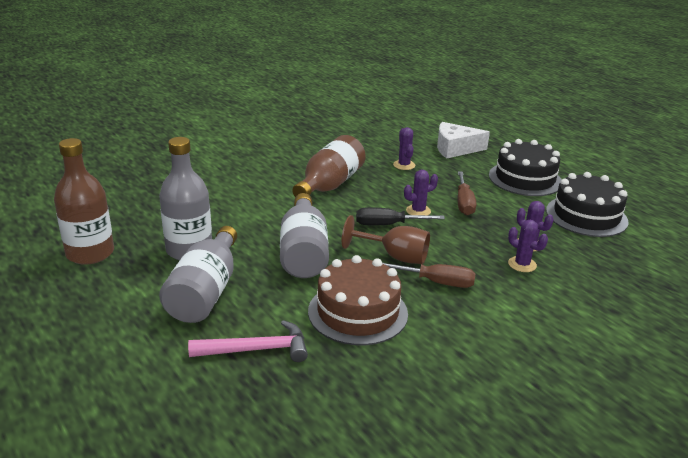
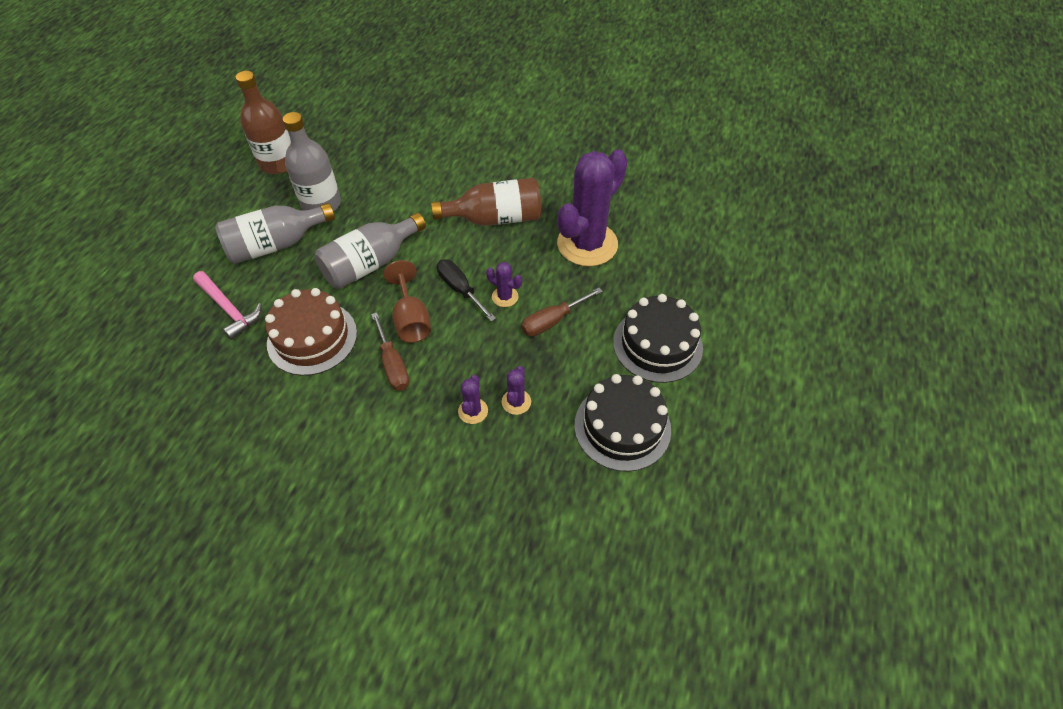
camera: 55 degrees right, 25 degrees up
purple cactus [393,127,415,170] -> purple cactus [557,149,628,266], size x2.41
white cheese [437,122,490,159] -> none

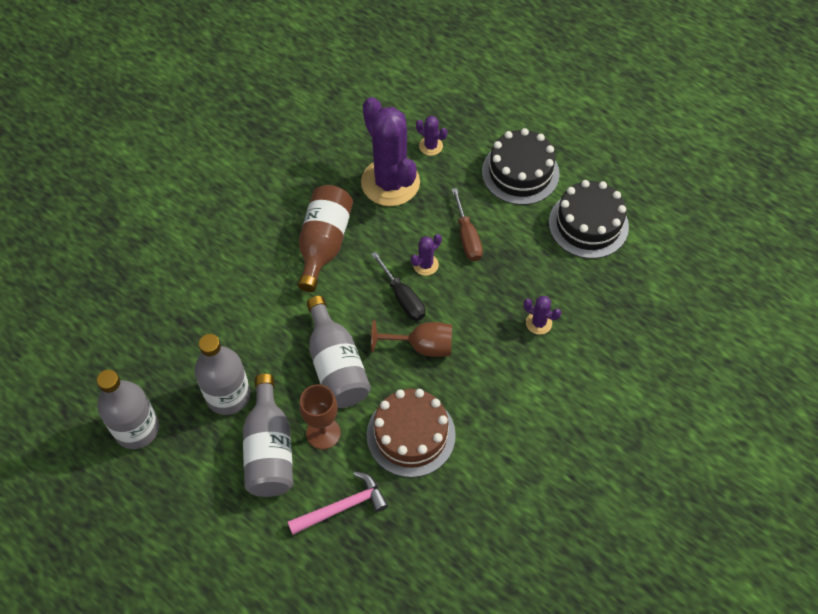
camera: 70 degrees left, 5 degrees up
brown bottle [236,71,291,174] -> grey bottle [97,370,159,449]
brown screwdriver [371,312,410,391] -> none
black screwdriver [437,259,496,321] -> black screwdriver turned 105 degrees counterclockwise [371,251,425,321]
purple cactus [502,366,531,415] -> purple cactus moved to [416,116,447,156]
none -> brown goblet [300,384,341,449]

